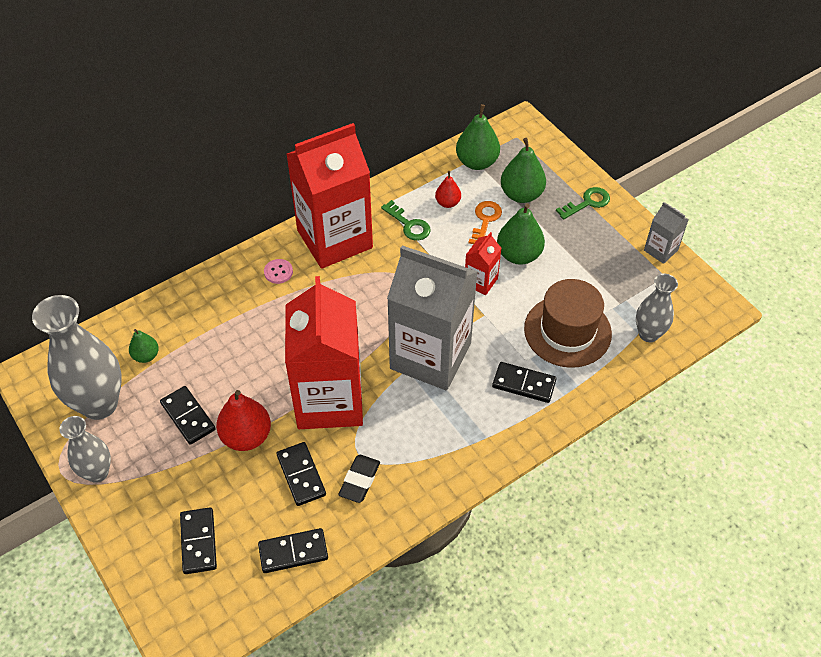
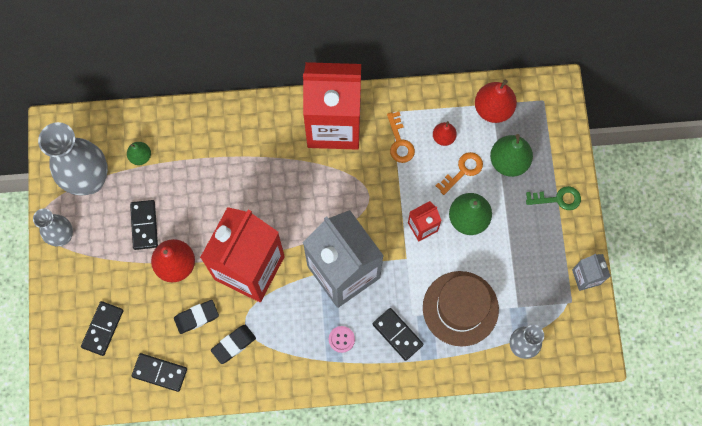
camera: 30 degrees right, 20 degrees up
pink button [264,259,293,284] -> pink button moved to [329,326,355,353]
black domino [277,442,326,506] -> black eraser [174,300,219,334]
green key [381,200,431,241] -> orange key [387,112,415,163]
green pear [456,104,500,170] -> red pear [475,80,517,123]

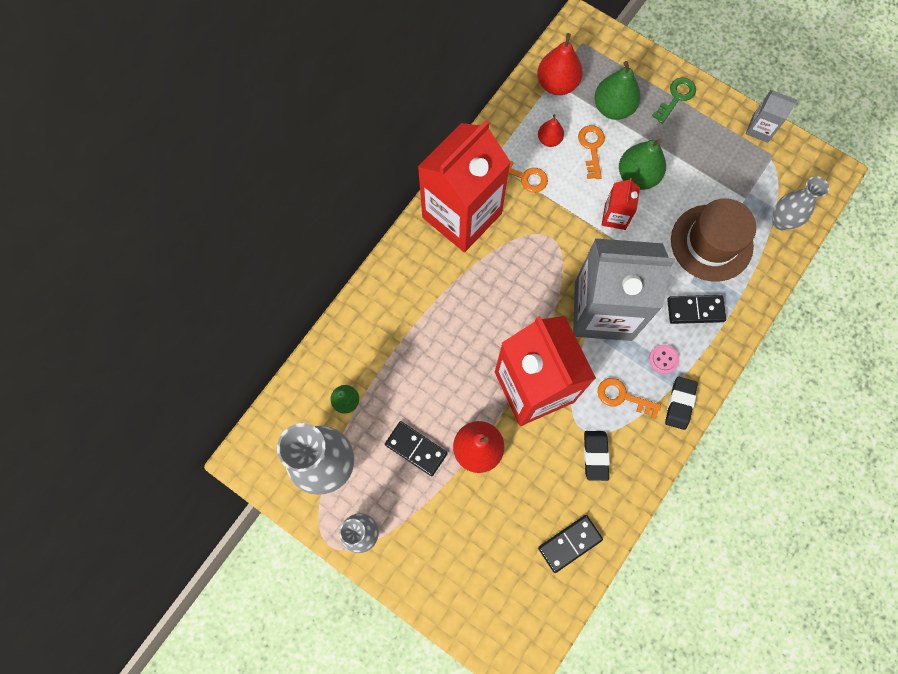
camera: 50 degrees left, 0 degrees up
black domino [81,301,123,356] -> none
black eraser [174,300,219,334] -> black eraser moved to [665,377,698,430]
none -> orange key [597,378,661,419]

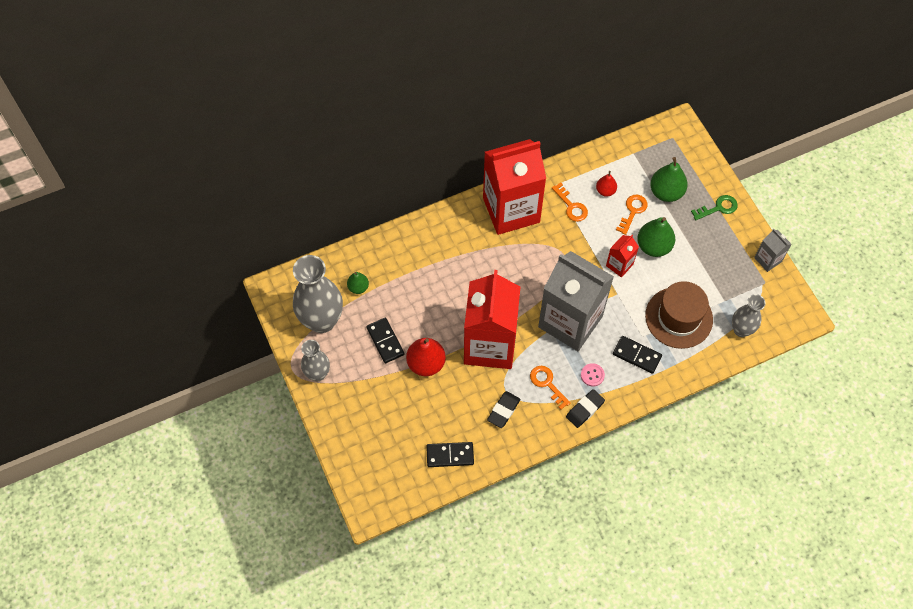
camera: 30 degrees right, 10 degrees down
red pear [537,33,583,95] -> none

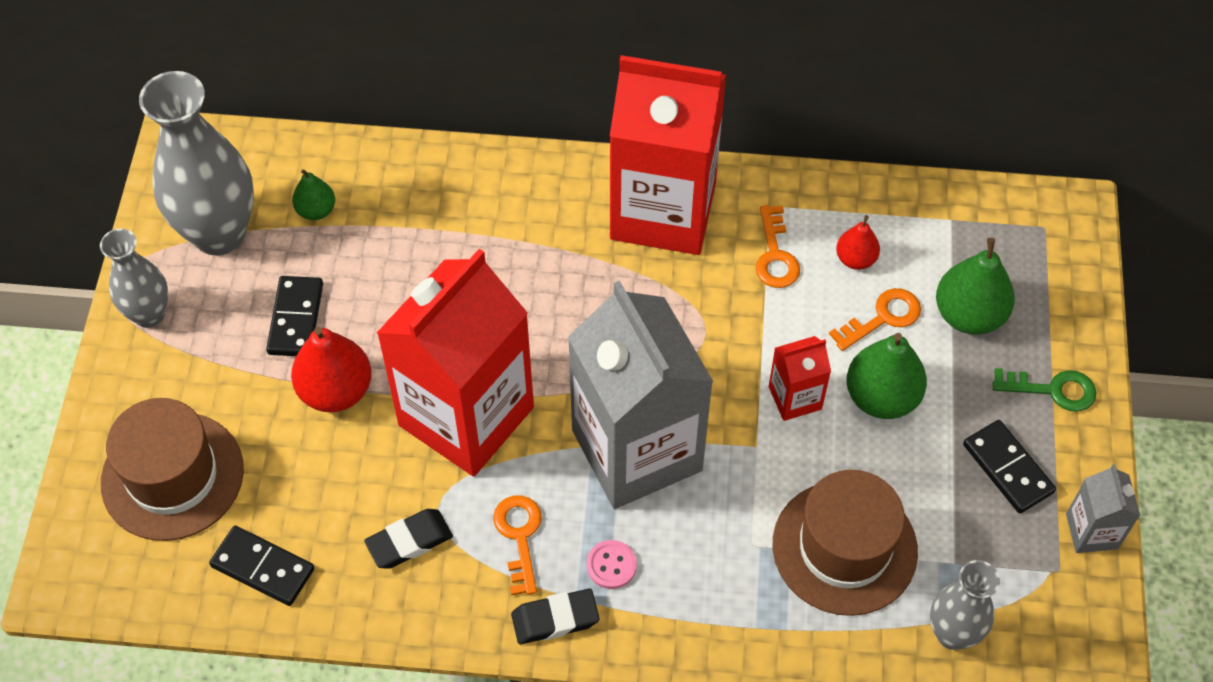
camera: 30 degrees right, 5 degrees down
black domino [613,336,662,374] -> black domino moved to [963,420,1056,513]
none -> brown hat [101,398,244,541]

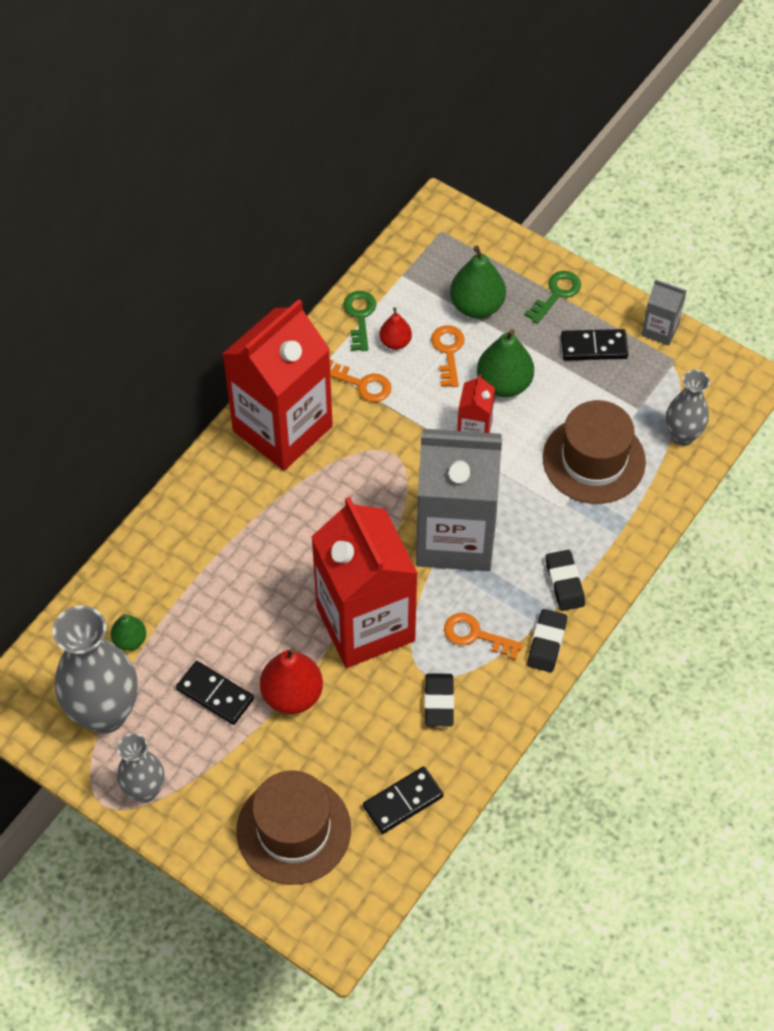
camera: 60 degrees left, 0 degrees up
pink button [587,540,637,589] -> none
none -> green key [343,291,376,351]
none -> black eraser [546,550,585,611]

